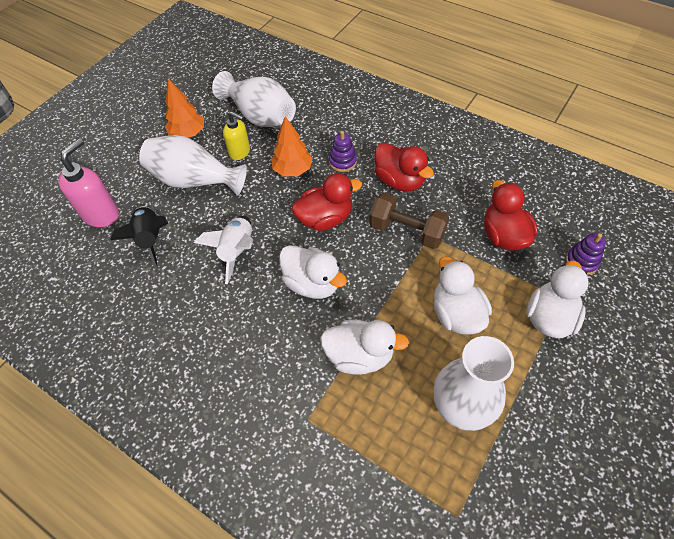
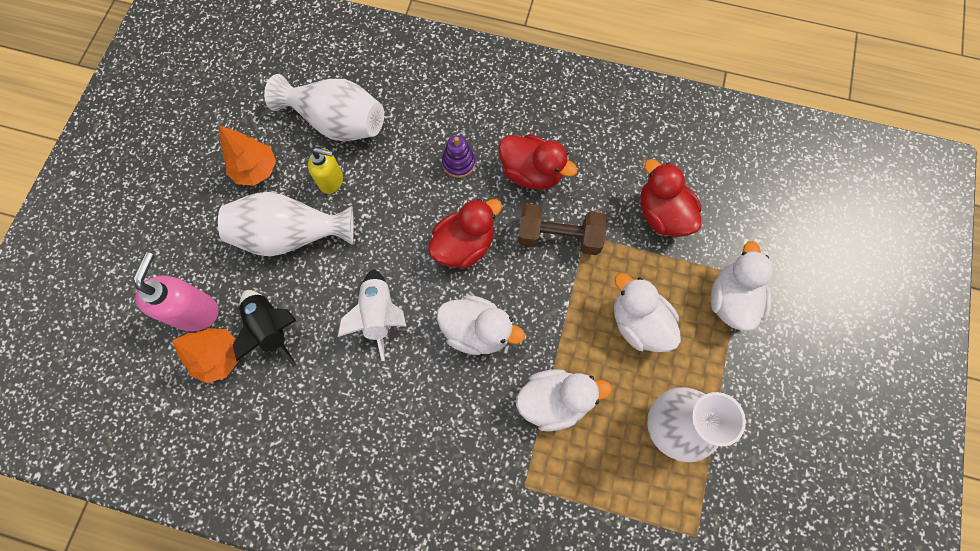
camera: 20 degrees left, 15 degrees up
orange tree [271,116,313,176] -> orange tree moved to [172,328,239,383]
purple stacking toy [566,233,606,275] -> none

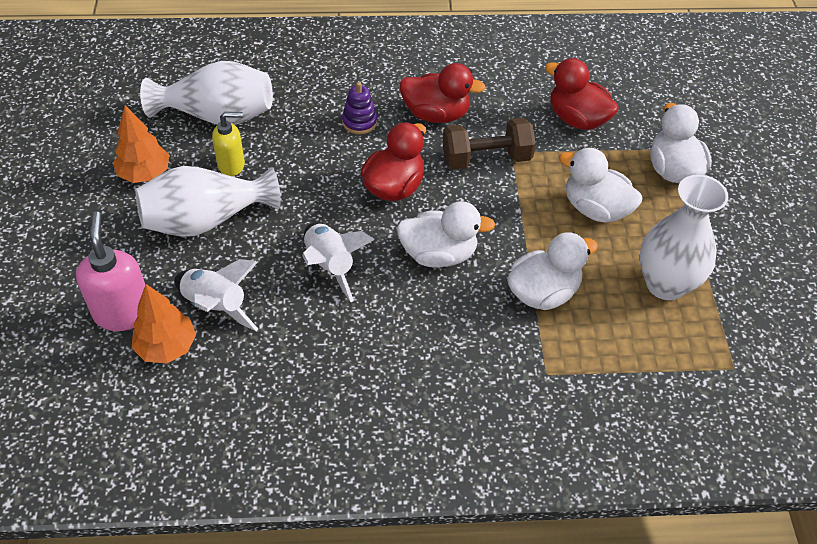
camera: 20 degrees left, 20 degrees down
black rocket [233,290,297,367] -> white rocket [174,259,258,331]

